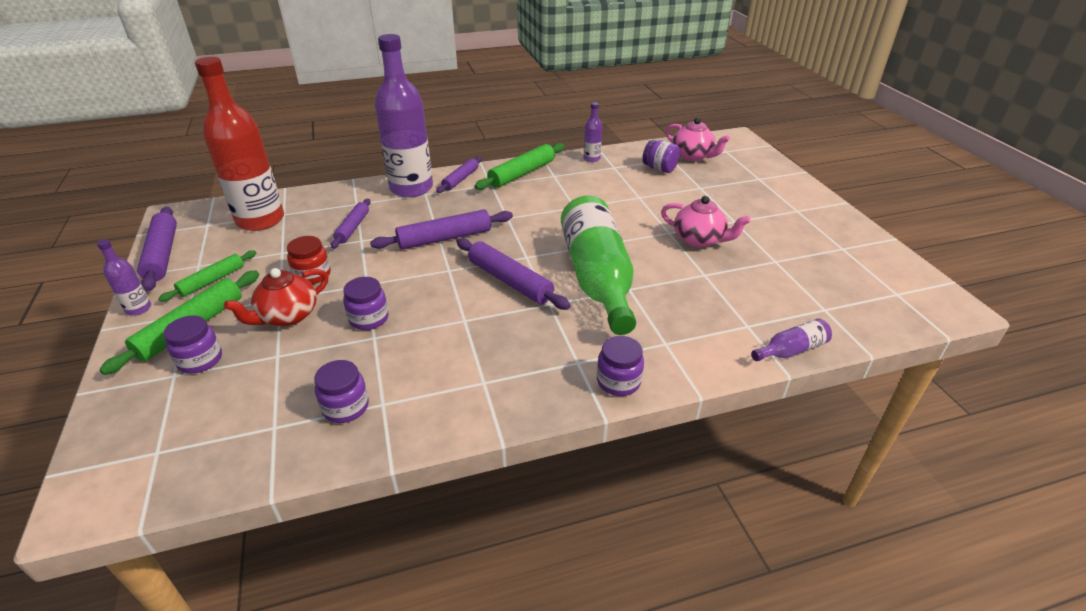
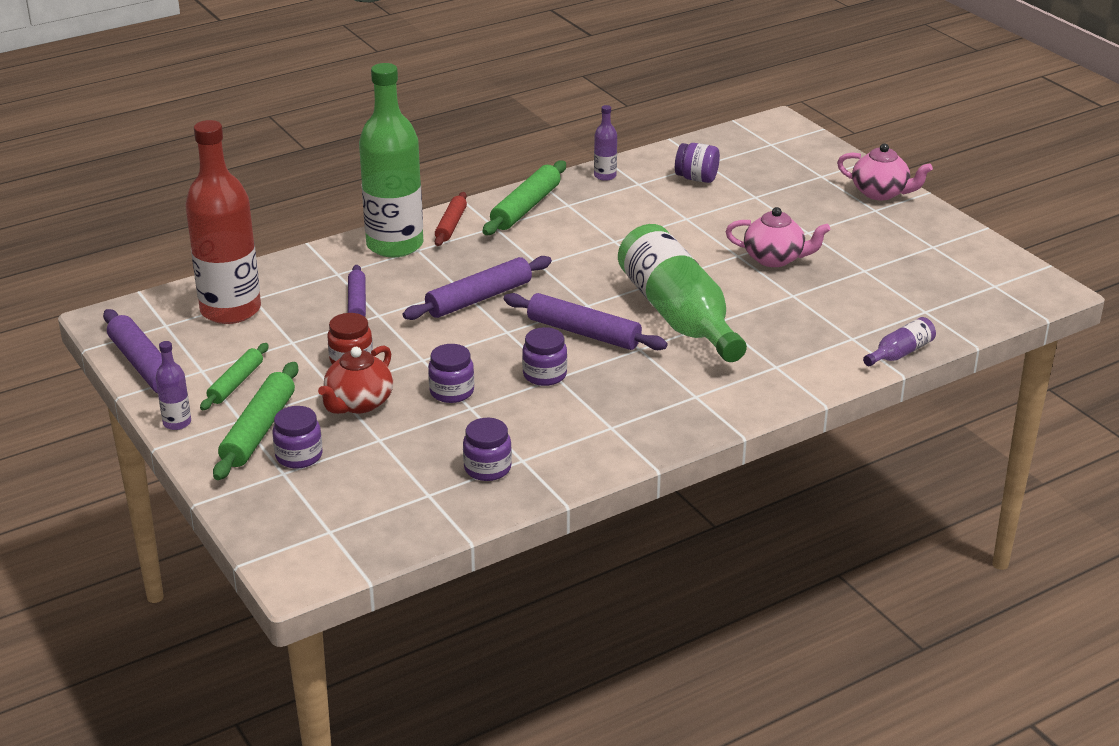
camera: 15 degrees left, 5 degrees down
purple bottle [375,34,433,198] -> green bottle [359,63,423,257]
purple rolling pin [437,157,482,193] -> red rolling pin [435,192,467,246]
purple jar [597,336,644,396] -> purple jar moved to [522,327,567,386]
pink teapot [665,118,730,161] -> pink teapot moved to [837,143,933,200]

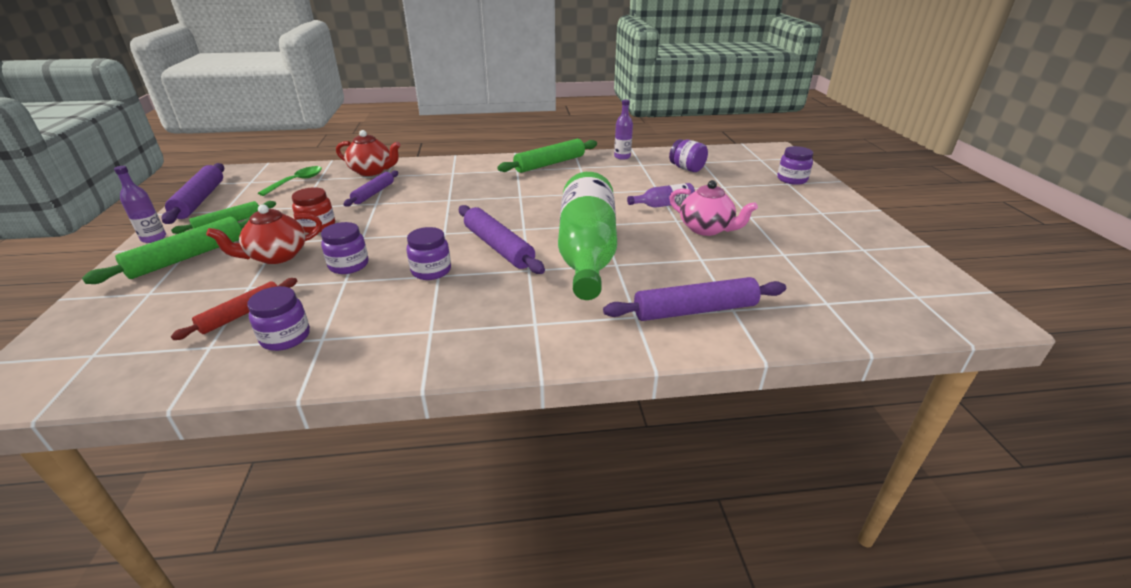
camera: 25 degrees right, 0 degrees up
red bottle [185,120,261,324] -> green spoon [258,166,322,196]
purple jar [273,406,322,469] -> purple jar moved to [777,146,813,185]
green bottle [359,63,423,257] -> none
purple rolling pin [403,256,552,320] -> purple rolling pin moved to [603,277,786,321]
red rolling pin [435,192,467,246] -> red rolling pin moved to [171,278,297,340]
pink teapot [837,143,933,200] -> none
purple bottle [863,317,936,366] -> purple bottle moved to [627,183,695,208]
none -> red teapot [336,130,401,176]

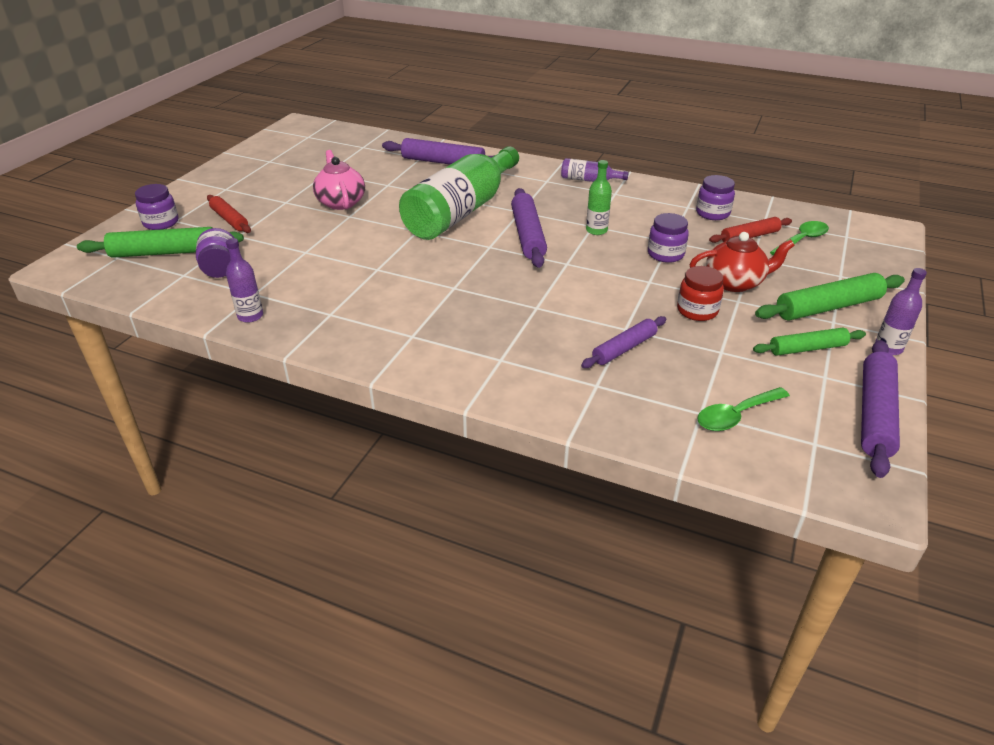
camera: 150 degrees left, 5 degrees up
red teapot [336,130,401,176] -> none
purple jar [407,227,451,280] -> green bottle [586,160,612,235]
green rolling pin [497,139,597,173] -> green rolling pin moved to [77,227,244,258]
purple bottle [627,183,695,208] -> purple bottle moved to [561,158,629,182]
none -> red rolling pin [207,195,251,233]
none -> green spoon [770,221,829,255]

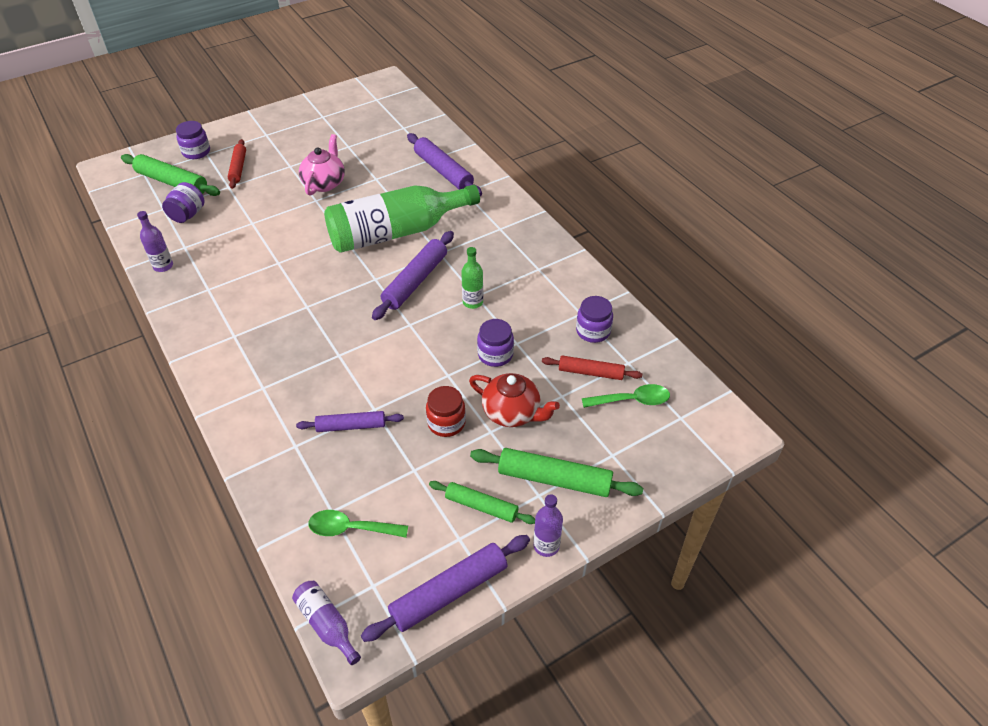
camera: 35 degrees right, 10 degrees up
purple bottle [561,158,629,182] -> purple bottle moved to [292,581,361,665]

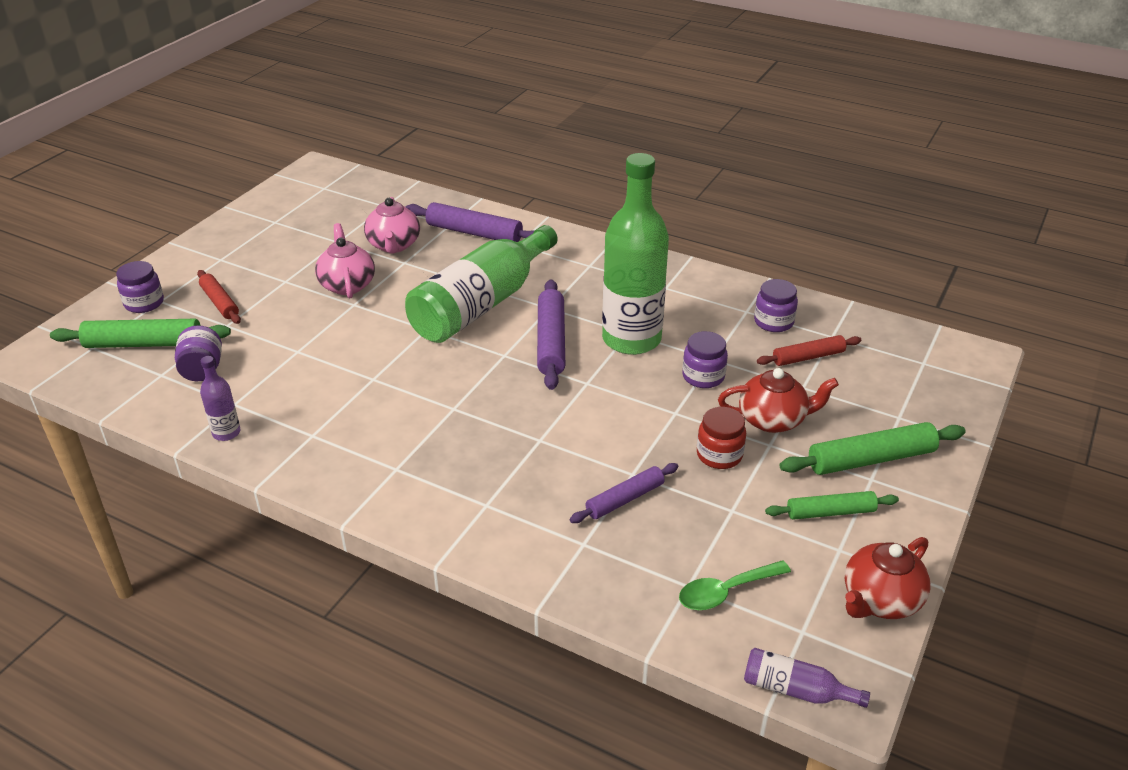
camera: 30 degrees left, 10 degrees down
purple rolling pin [361,535,530,642] -> red teapot [845,537,931,619]
green bottle [461,247,483,309] -> green bottle [602,153,669,355], size x2.37
purple bottle [533,494,563,557] -> none
green spoon [582,384,670,408] -> none
none -> pink teapot [364,197,420,254]

